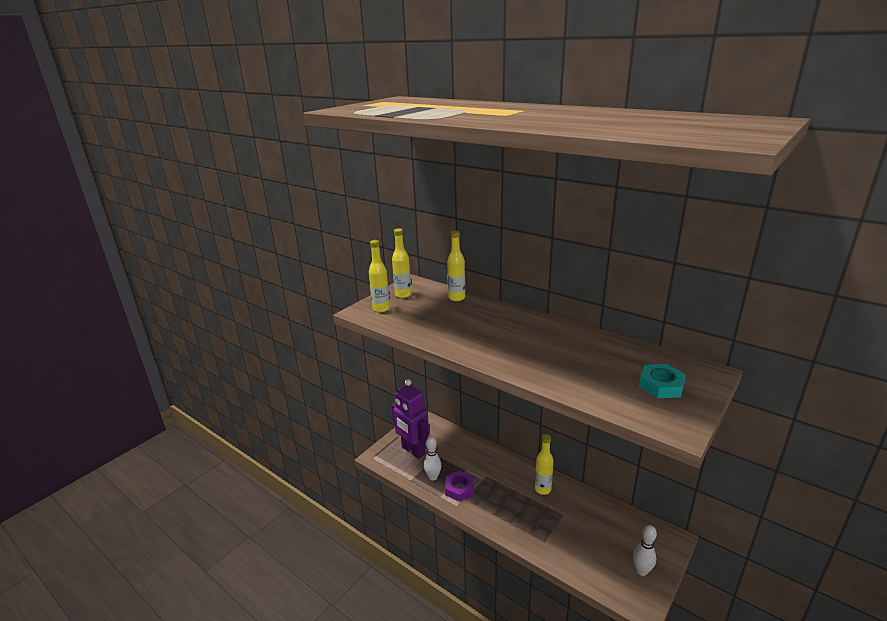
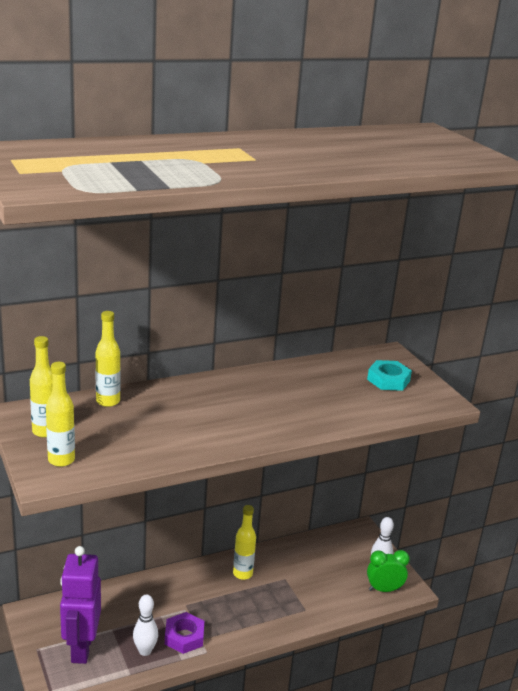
camera: 65 degrees left, 0 degrees up
purple robot [392,379,429,459] -> purple robot turned 105 degrees clockwise [60,546,101,664]
none -> green clock [367,550,410,592]

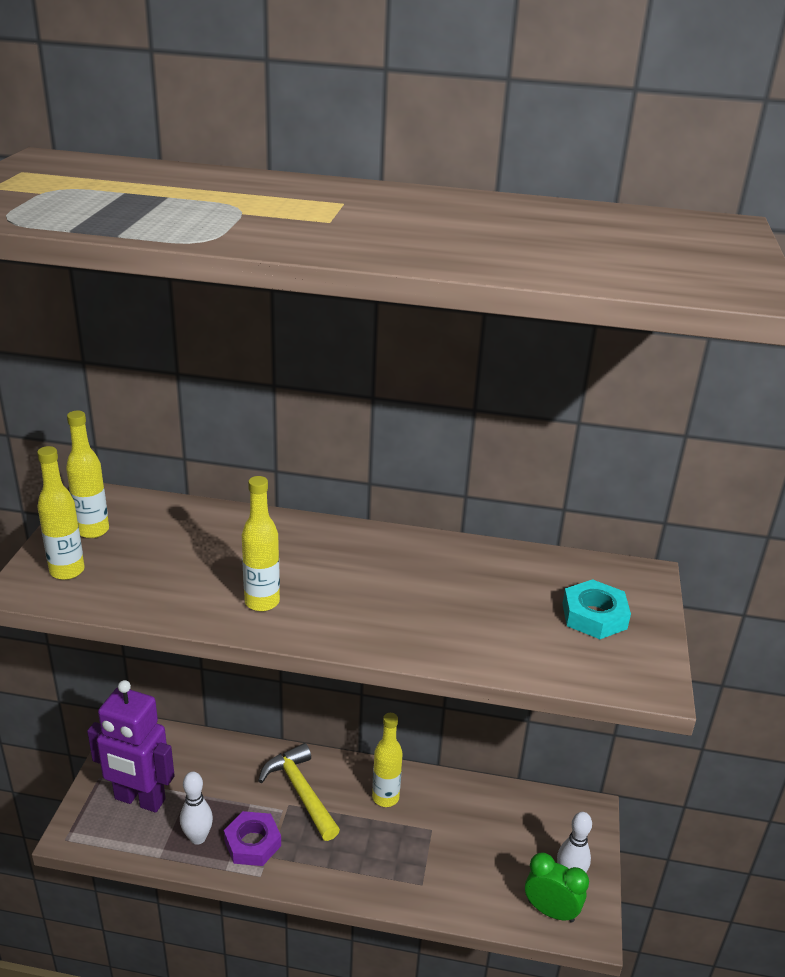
camera: 35 degrees right, 5 degrees up
purple robot [60,546,101,664] -> purple robot turned 105 degrees counterclockwise [87,680,175,813]
yellow bottle [95,311,121,407] -> yellow bottle moved to [242,476,280,611]
none -> yellow hammer [258,743,340,841]

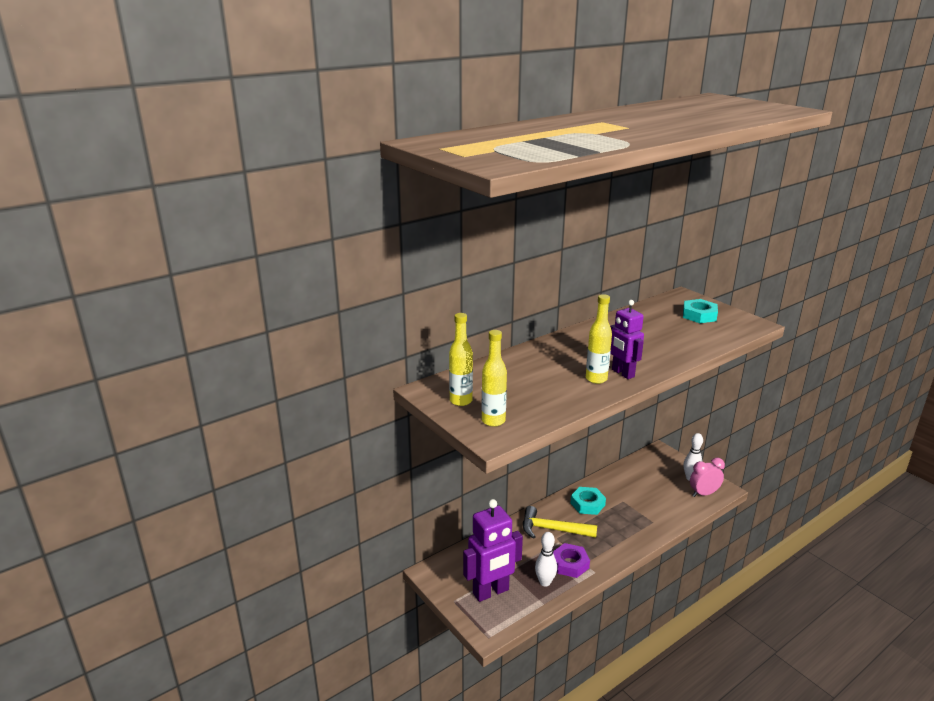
camera: 45 degrees left, 5 degrees down
yellow bottle [372,713,403,807] -> turquoise nut [571,487,606,515]
green clock [525,852,589,923] -> pink clock [690,458,725,497]
none -> purple robot [610,300,644,379]

